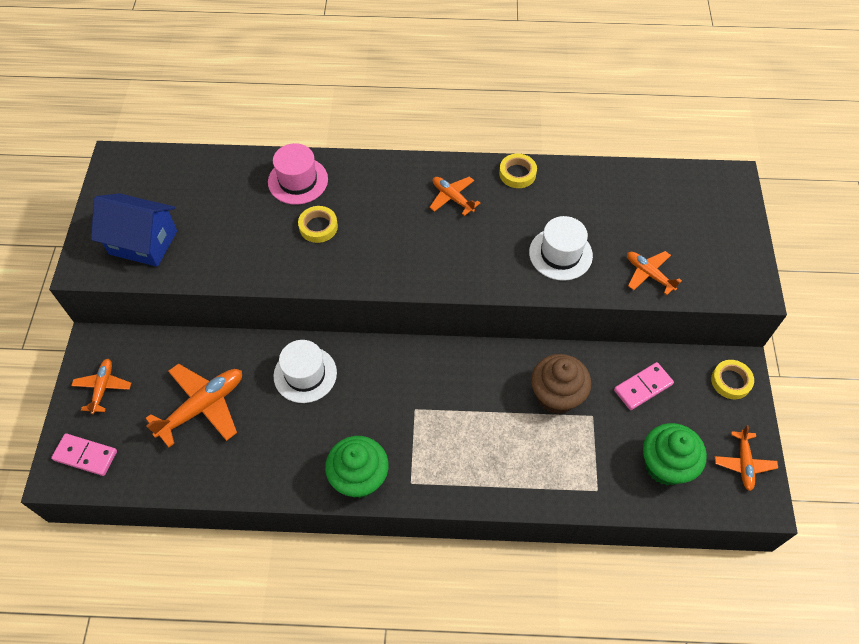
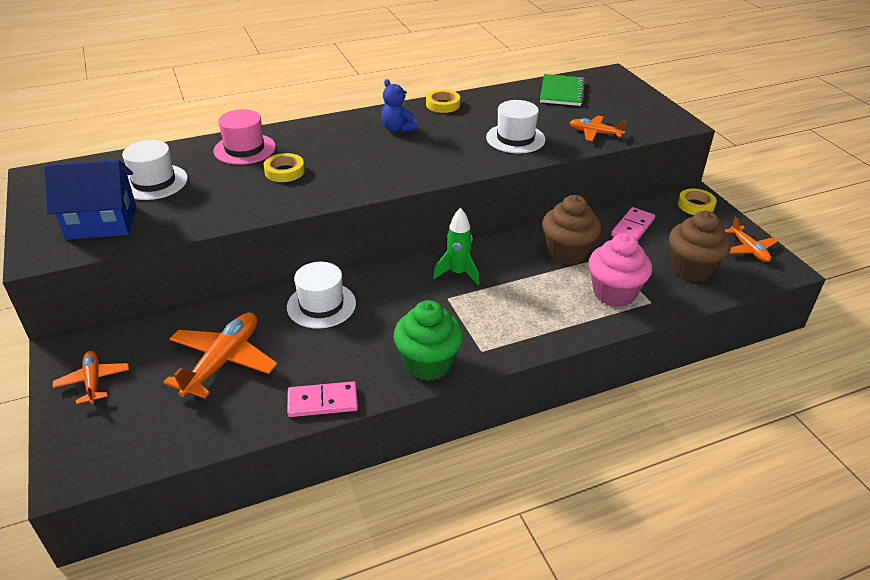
camera: 25 degrees left, 20 degrees down
pink domino [51,433,117,476] -> pink domino moved to [287,381,358,417]
orange plane [429,176,480,216] -> blue teddy bear [381,79,418,133]
green cupcake [643,423,707,485] -> brown cupcake [669,211,731,282]
none -> white hat [122,140,188,200]
none -> green rocket [433,208,479,285]
none -> green notebook [540,74,585,106]
none -> pink cupcake [589,233,652,307]

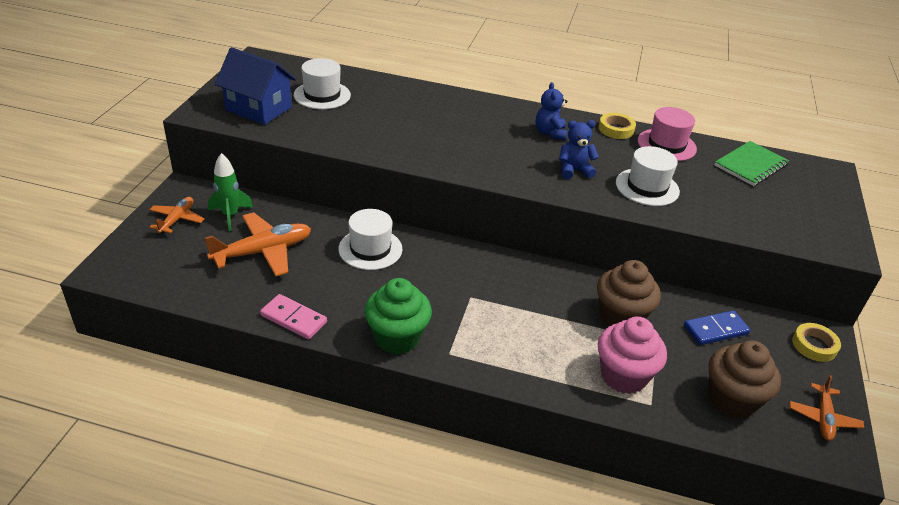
camera: 35 degrees right, 0 degrees up
pink hat [213,109,276,165] -> pink hat moved to [638,107,697,161]
yellow tape [264,153,305,182] -> none
green rocket [433,208,479,285] -> green rocket moved to [208,153,253,231]
orange plane [570,116,627,141] -> none
pink domino [611,207,655,240] -> blue domino [684,311,750,345]
none -> blue teddy bear [559,120,599,179]

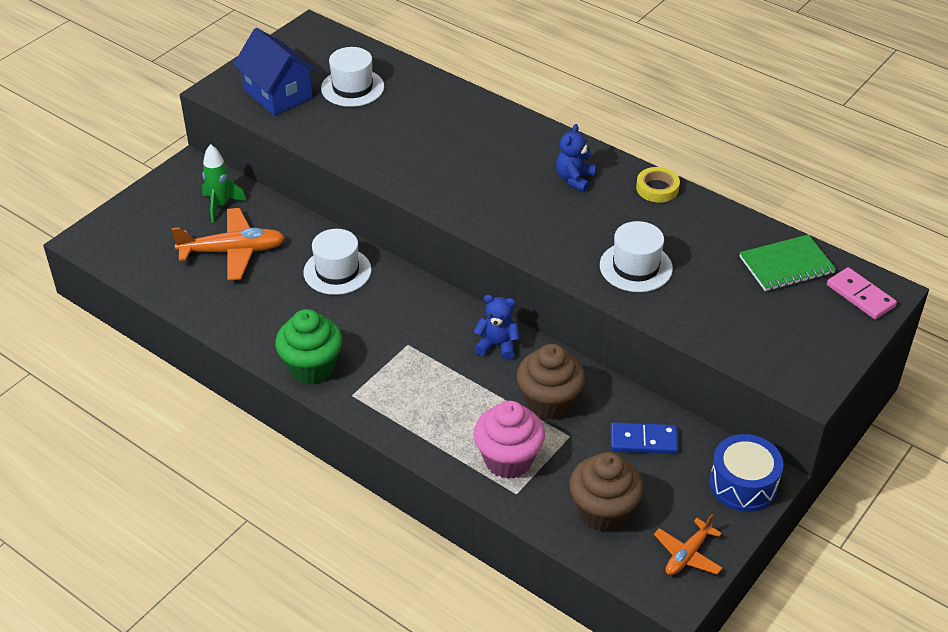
camera: 25 degrees right, 5 degrees up
orange plane [149,197,205,234] -> none
pink domino [260,294,327,339] -> pink domino moved to [827,267,897,319]
blue teddy bear [559,120,599,179] -> blue teddy bear moved to [474,295,520,360]
pink hat [638,107,697,161] -> none
yellow tape [792,323,841,362] -> blue drum [709,434,784,512]

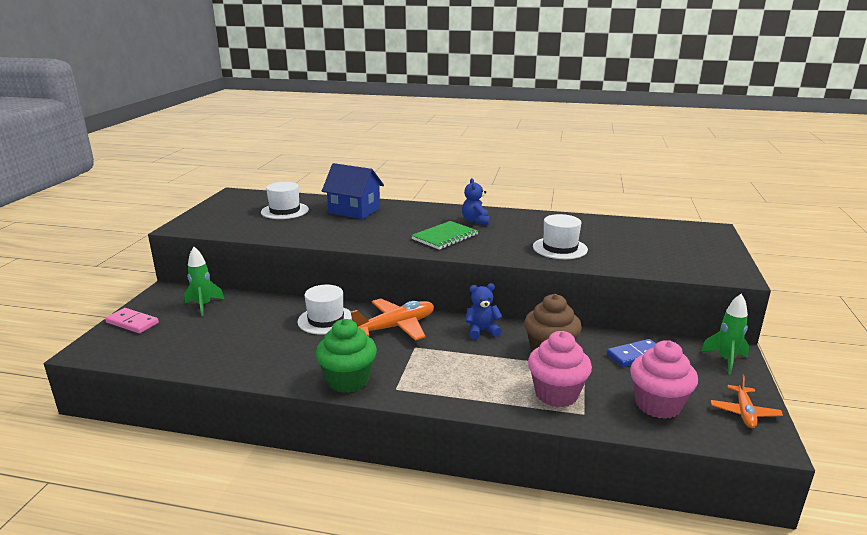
camera: 25 degrees left, 20 degrees down
orange plane [171,208,285,280] -> orange plane moved to [350,298,434,341]
blue house [233,28,318,115] -> blue house moved to [322,163,384,219]
brown cupcake [569,452,643,532] -> pink cupcake [630,340,698,419]
yellow tape [636,167,680,202] -> none
blue drum [709,434,784,512] -> green rocket [701,294,749,375]
green notebook [739,234,836,291] -> green notebook moved to [411,221,478,250]
pink domino [827,267,897,319] -> pink domino moved to [105,308,159,333]

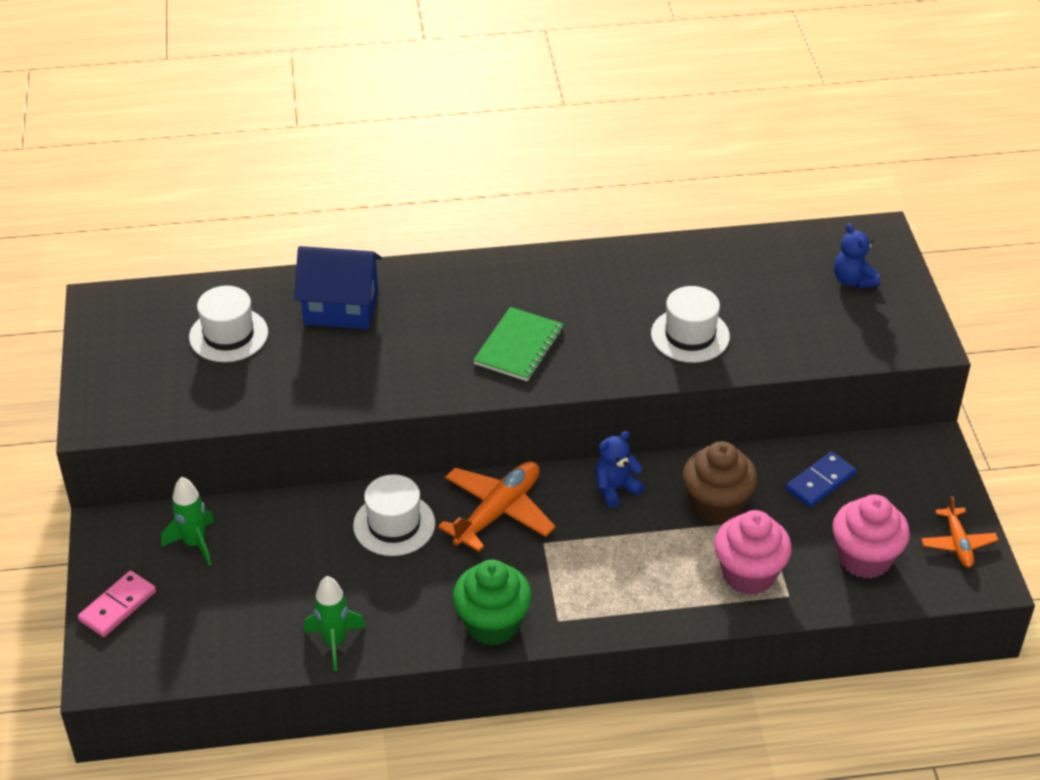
camera: 20 degrees left, 20 degrees up
pink domino [105,308,159,333] -> pink domino turned 60 degrees counterclockwise [78,571,156,637]
blue teddy bear [462,178,490,225] -> blue teddy bear moved to [834,223,880,289]
green rocket [701,294,749,375] -> green rocket moved to [304,576,365,671]

